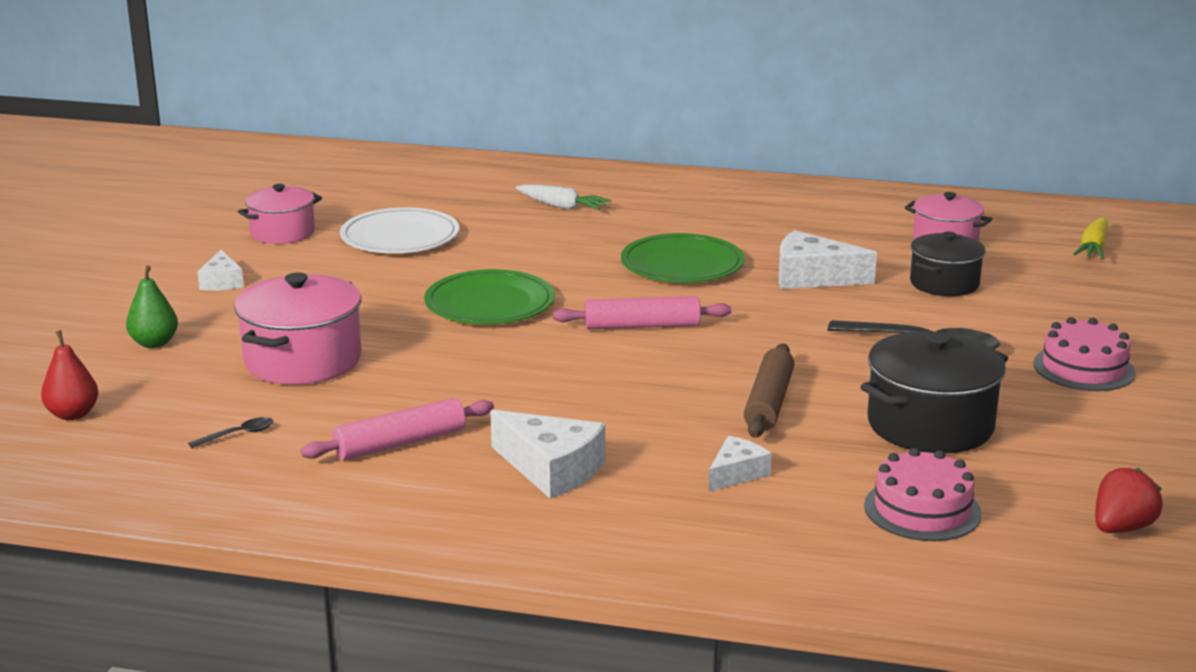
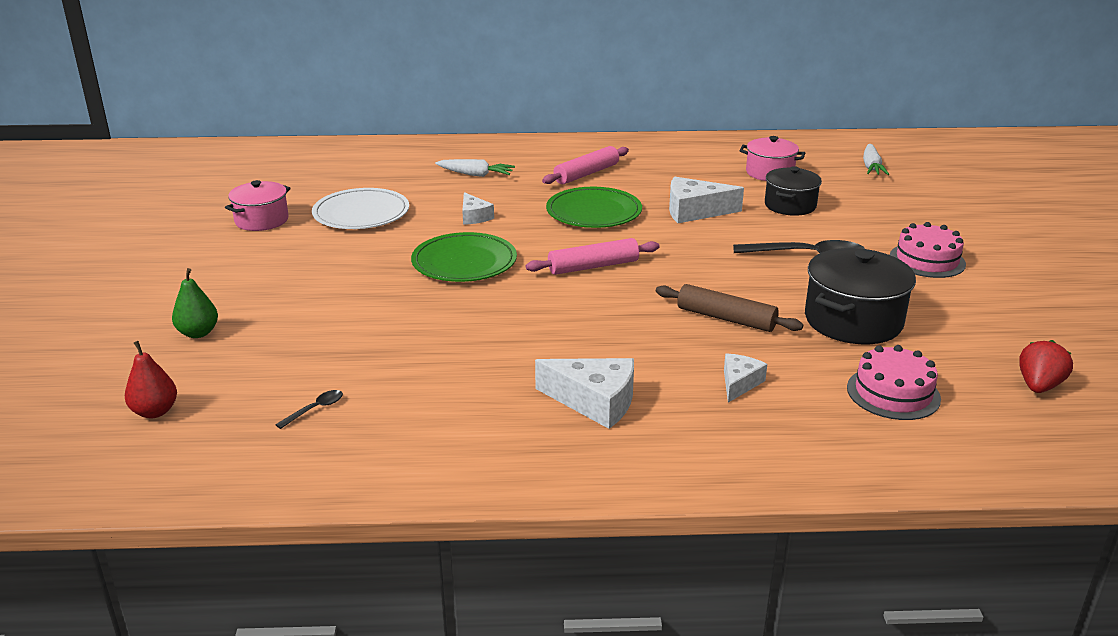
camera: 15 degrees left, 5 degrees up
white cheese [197,250,244,291] -> white cheese moved to [462,192,494,225]
pink pot [234,273,361,385] -> none
pink rolling pin [301,398,494,460] -> pink rolling pin moved to [542,146,629,184]
brown rolling pin [744,344,794,438] -> brown rolling pin turned 60 degrees counterclockwise [656,284,803,332]
yellow carrot [1073,217,1108,259] -> white carrot [863,144,889,175]

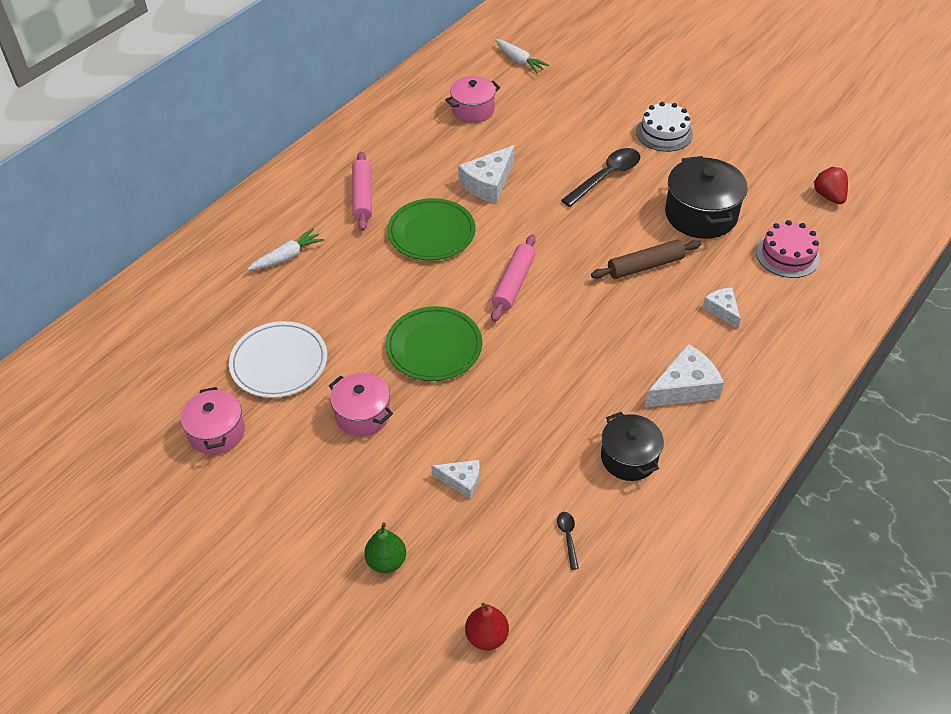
camera: 50 degrees left, 20 degrees up
white cheese [462,192,494,225] -> white cheese moved to [431,460,480,499]
black pot [765,166,822,216] -> black pot moved to [601,412,664,481]
pink cake [890,222,966,278] -> white cake [636,102,693,152]
none -> pink pot [329,373,393,436]

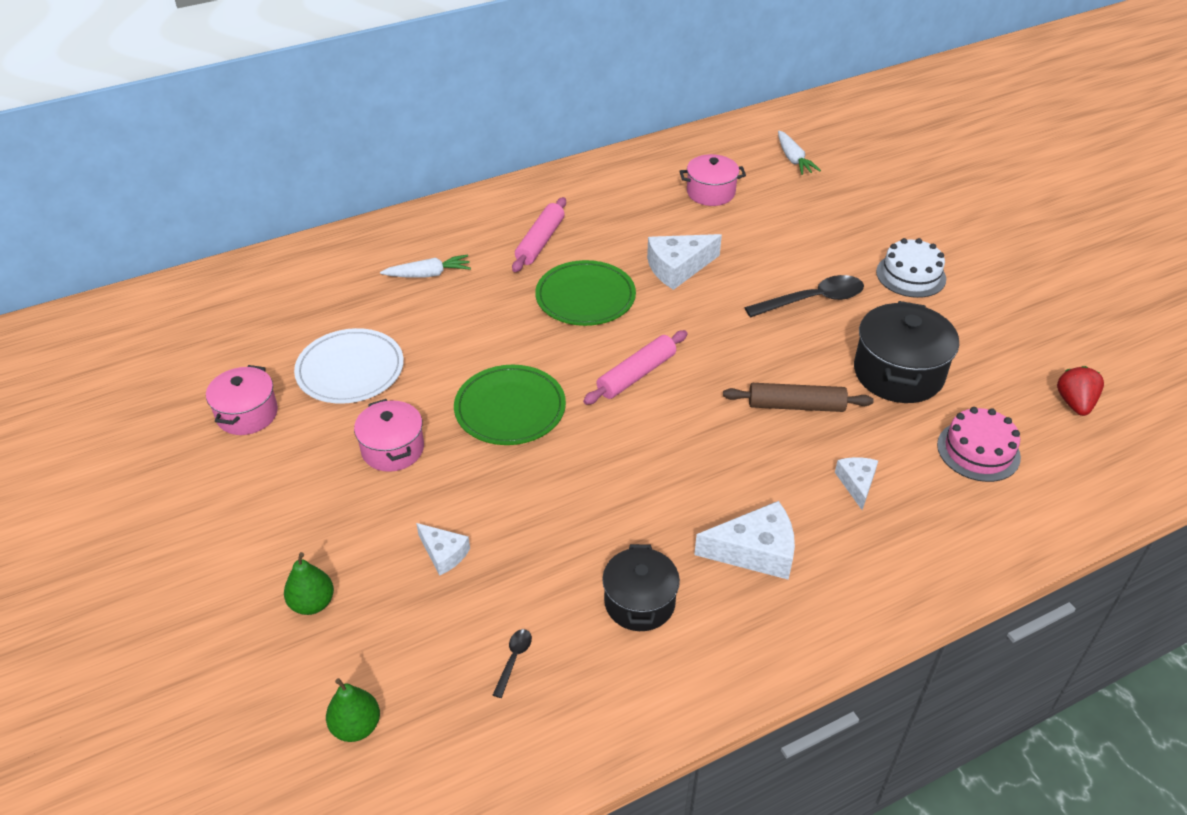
camera: 25 degrees right, 5 degrees down
red pear [465,603,509,651] -> green pear [326,678,380,742]

